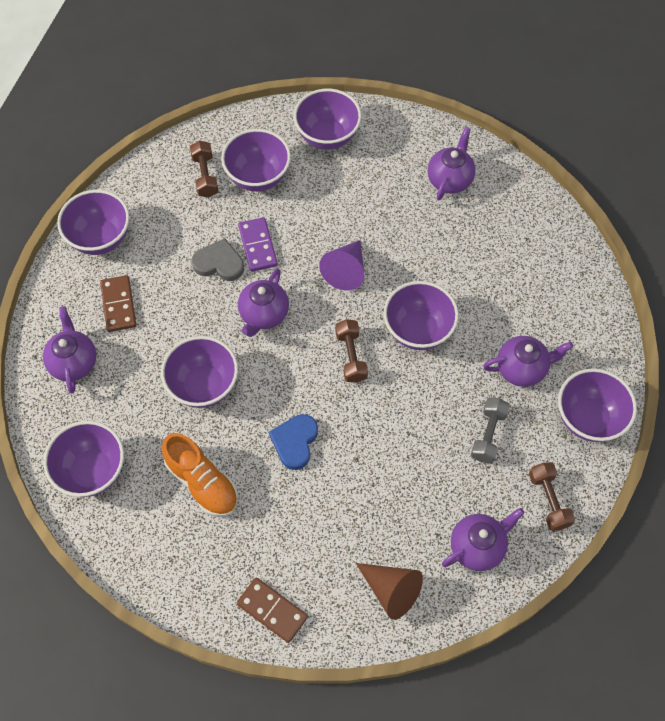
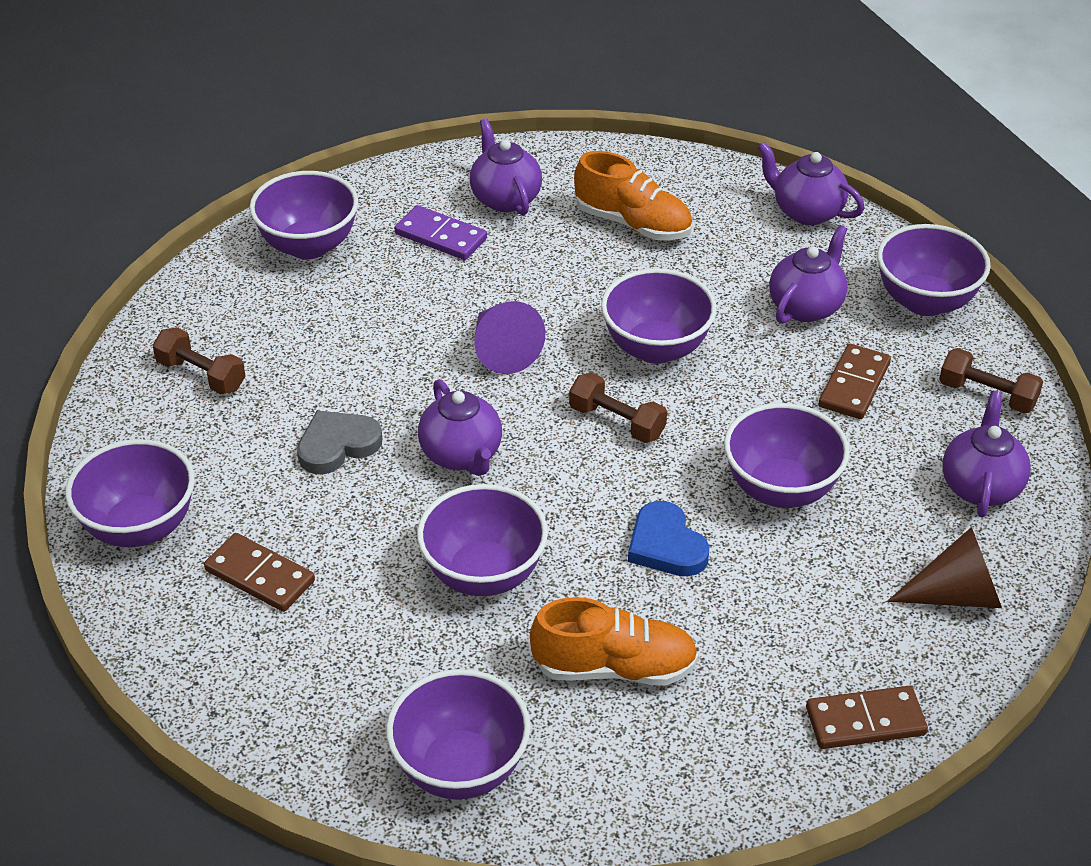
camera: 45 degrees left, 20 degrees down
purple teapot [43,306,96,394] -> purple teapot moved to [757,142,864,225]
purple bowl [221,129,291,192] -> purple bowl moved to [724,403,850,508]
purple domino [238,217,278,272] -> purple domino moved to [395,205,487,260]
grey dumbbell [471,398,510,463] -> brown domino [819,344,891,419]
none -> orange shoe [574,151,693,241]

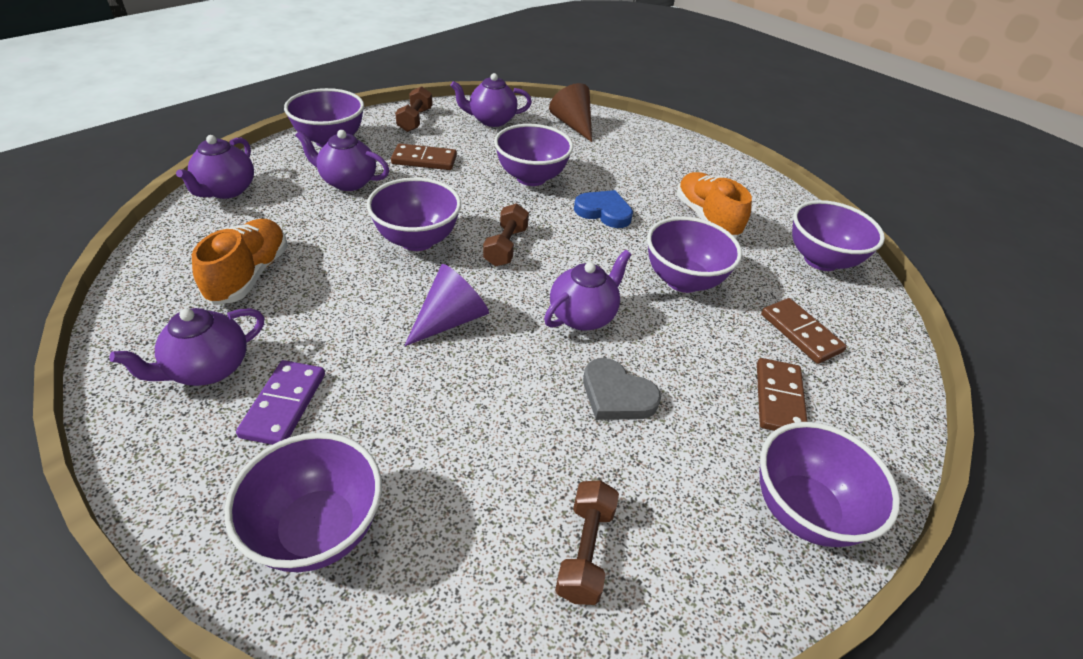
camera: 115 degrees left, 0 degrees up
blue heart [628,501,709,576] -> blue heart turned 105 degrees counterclockwise [574,190,633,228]
brown domino [806,686,928,749] -> brown domino moved to [761,298,847,364]

